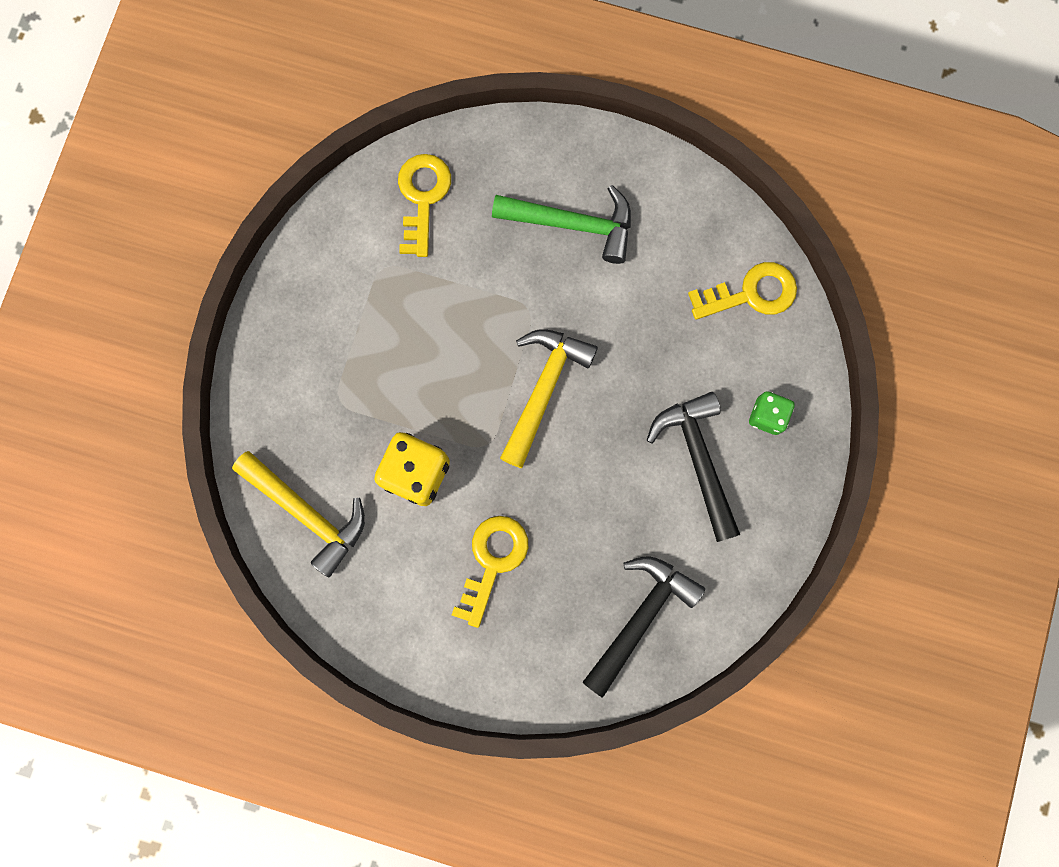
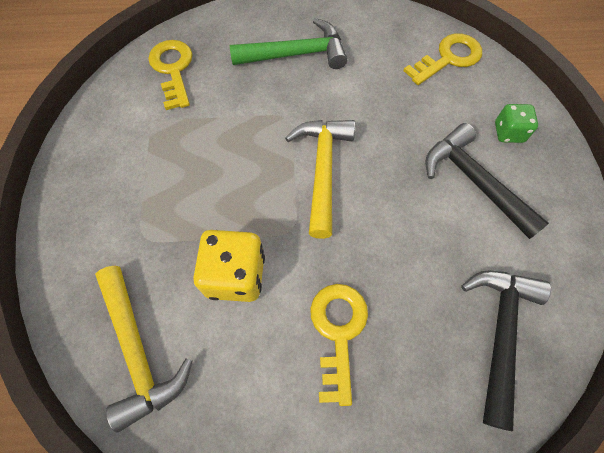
camera: 20 degrees left, 15 degrees down
yellow hammer [232,451,365,577] -> yellow hammer turned 45 degrees clockwise [95,266,193,432]

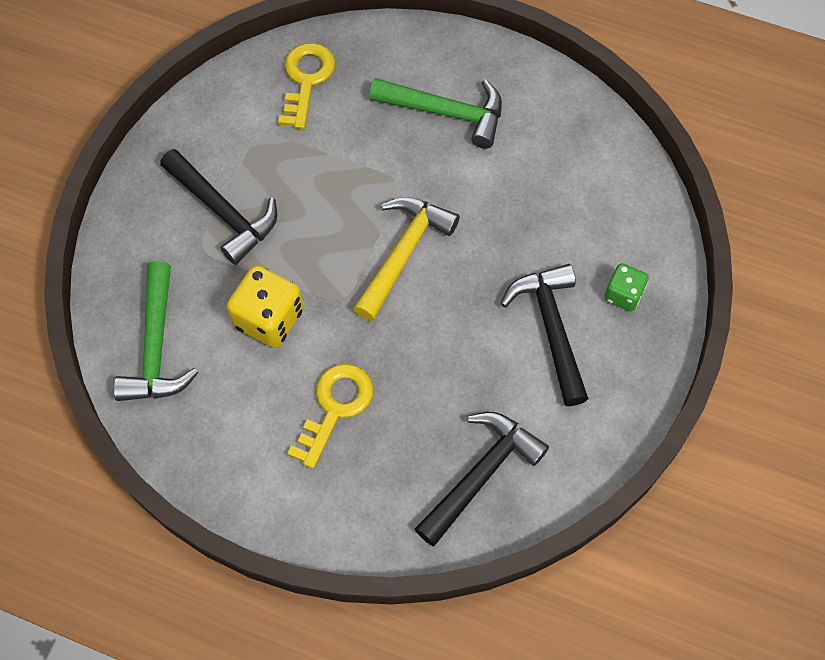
camera: 25 degrees right, 0 degrees up
yellow hammer [95,266,193,432] -> green hammer [113,261,198,401]
yellow key [403,33,482,85] -> none
none -> black hammer [160,149,277,265]

